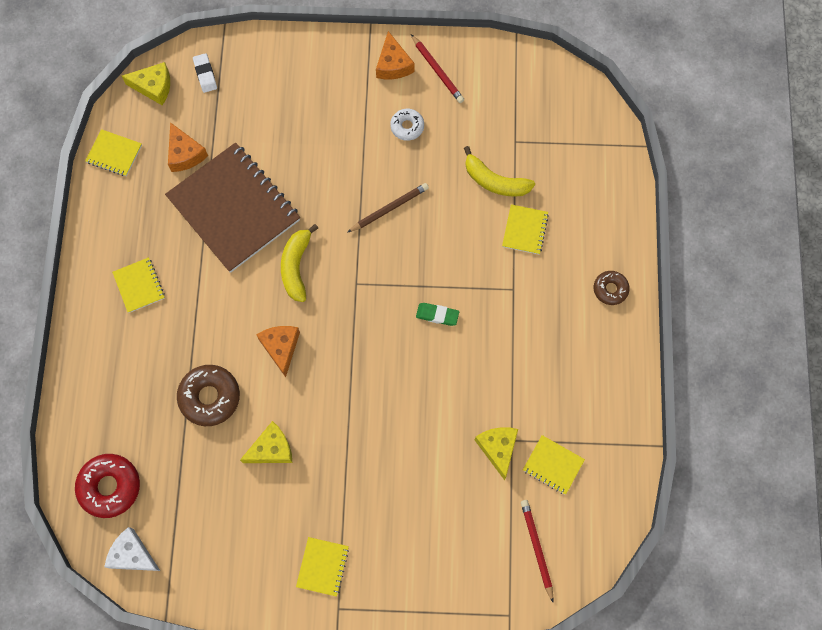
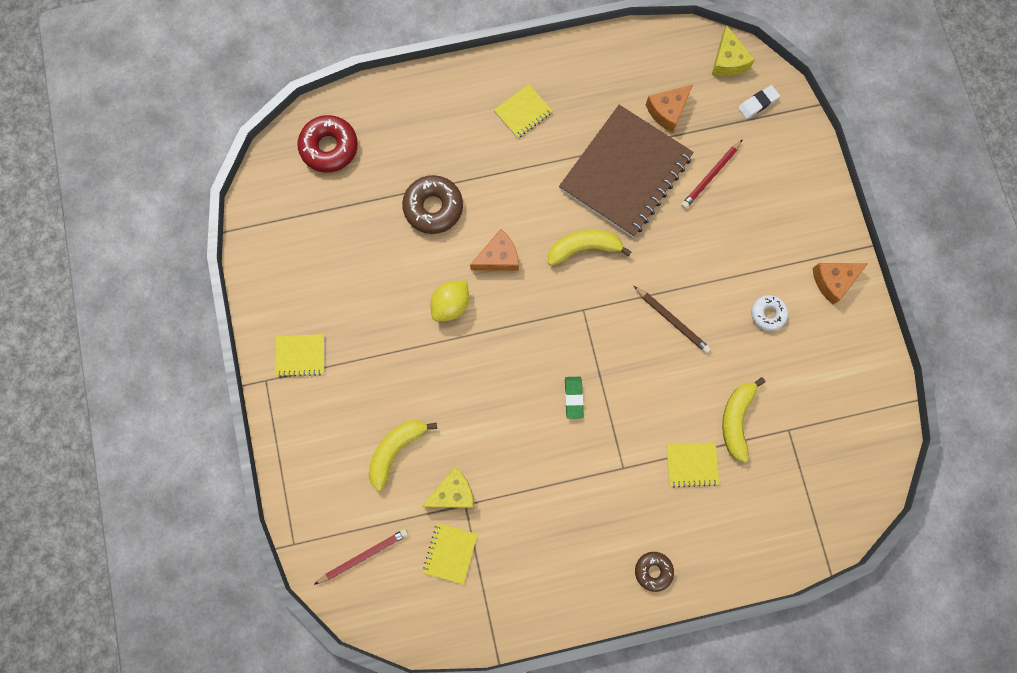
camera: 75 degrees right, 5 degrees up
yellow notebook [85,129,142,176] -> none
white cheese [104,527,160,571] -> none
yellow cheese [240,421,292,463] -> none
red pencil [411,34,464,103] -> red pencil moved to [681,139,743,209]
none -> yellow banana [368,420,437,491]
none -> yellow lemon [430,280,469,321]

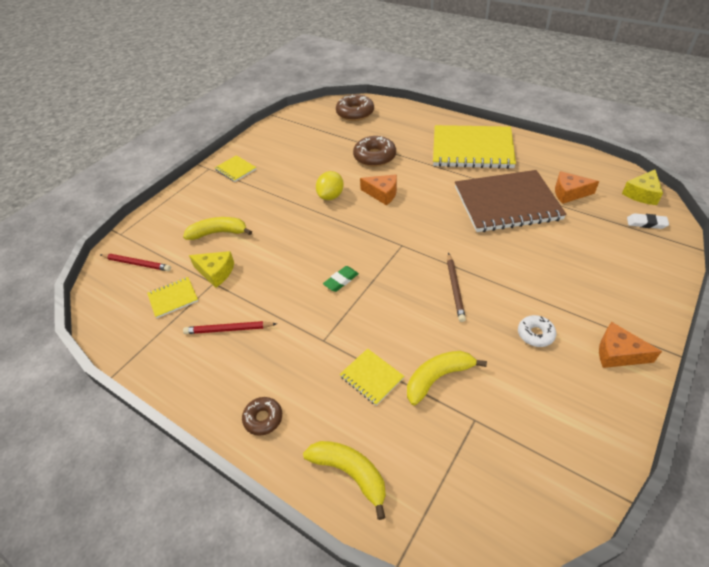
camera: 50 degrees right, 30 degrees down
red donut [298,115,358,173] -> brown donut [336,94,374,121]
yellow lemon [430,280,469,321] -> yellow lemon turned 60 degrees counterclockwise [316,171,344,200]
yellow notebook [494,84,552,138] -> yellow notebook [433,125,516,169], size x2.33
yellow banana [548,230,632,266] -> yellow banana moved to [303,441,386,520]
red pencil [681,139,743,209] -> red pencil moved to [183,321,277,334]

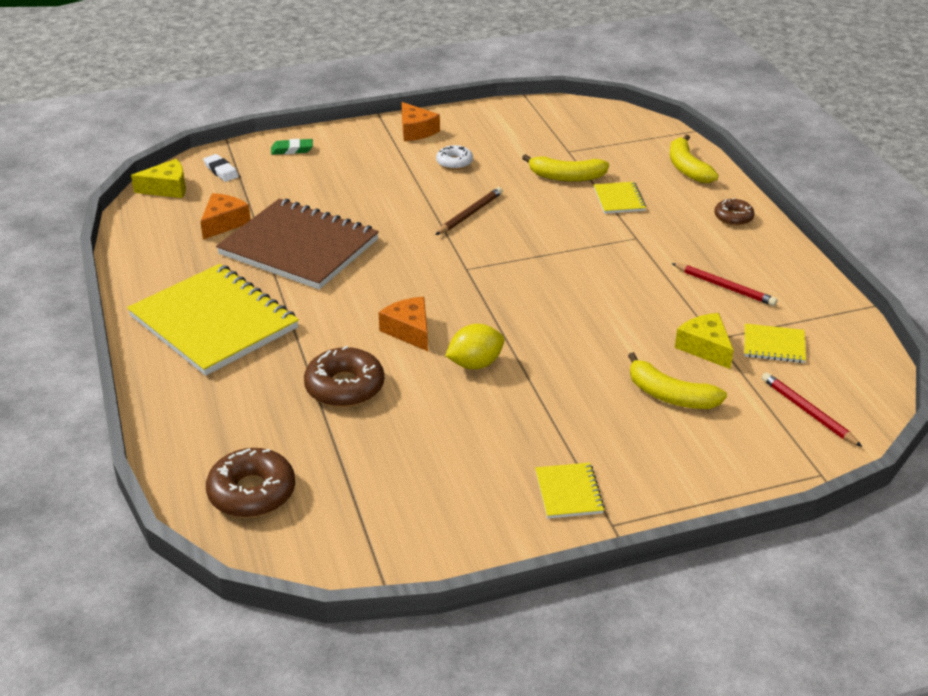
camera: 145 degrees left, 10 degrees down
green eraser [323,266,359,292] -> green eraser moved to [271,139,313,155]
orange cheese [555,171,599,204] -> orange cheese turned 105 degrees counterclockwise [200,193,251,240]

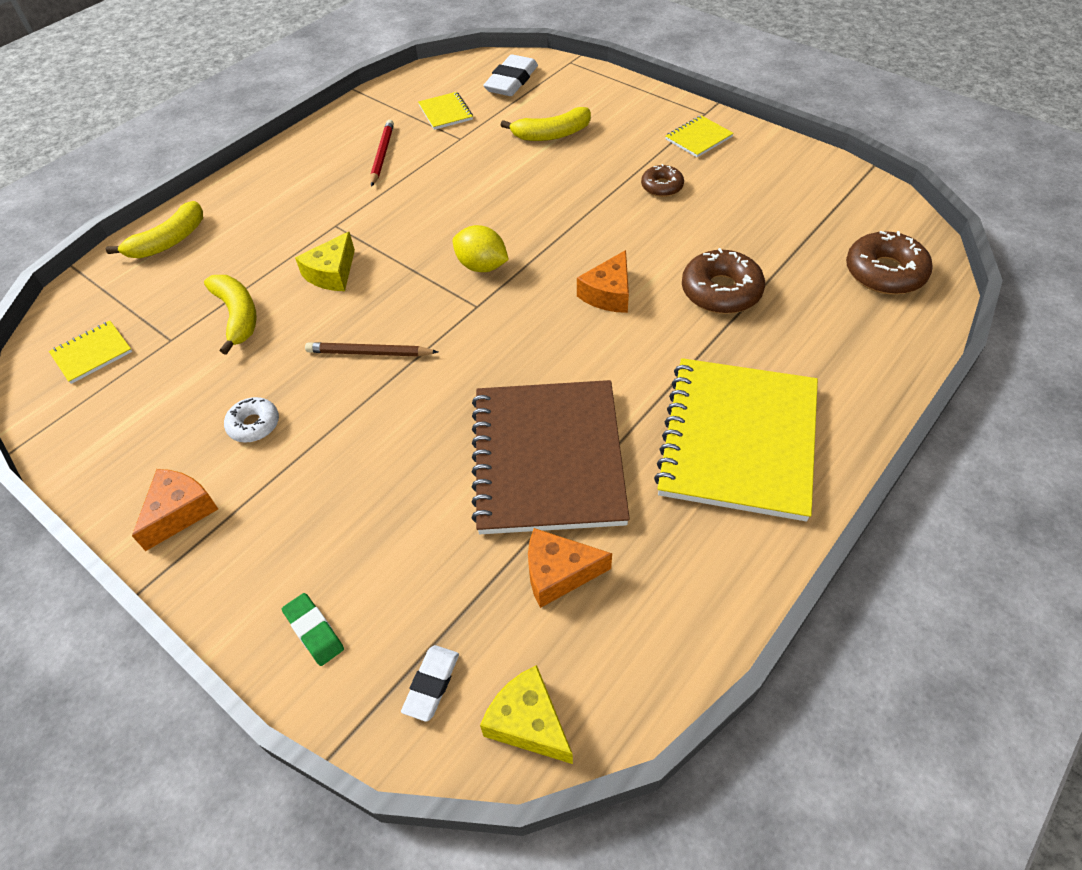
camera: 120 degrees left, 15 degrees up
yellow lemon [445,324,505,369] -> yellow lemon moved to [453,225,509,272]
yellow notebook [594,182,646,214] -> yellow notebook moved to [49,321,132,384]
yellow banana [628,352,727,409] -> yellow banana turned 75 degrees clockwise [500,107,591,141]
yellow cheese [675,313,734,369] -> yellow cheese moved to [295,232,355,291]
brown donut [714,198,755,226] -> brown donut moved to [641,164,684,197]
red pencil [762,372,862,447] -> white eraser [483,54,538,96]

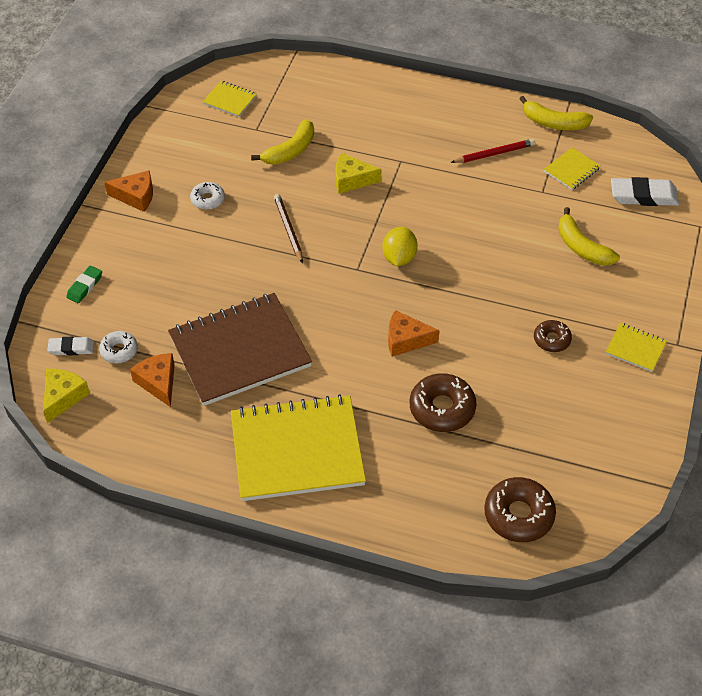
camera: 65 degrees right, 0 degrees up
yellow banana [106,201,203,258] -> yellow banana moved to [519,96,593,130]
none -> white donut [99,331,138,363]

